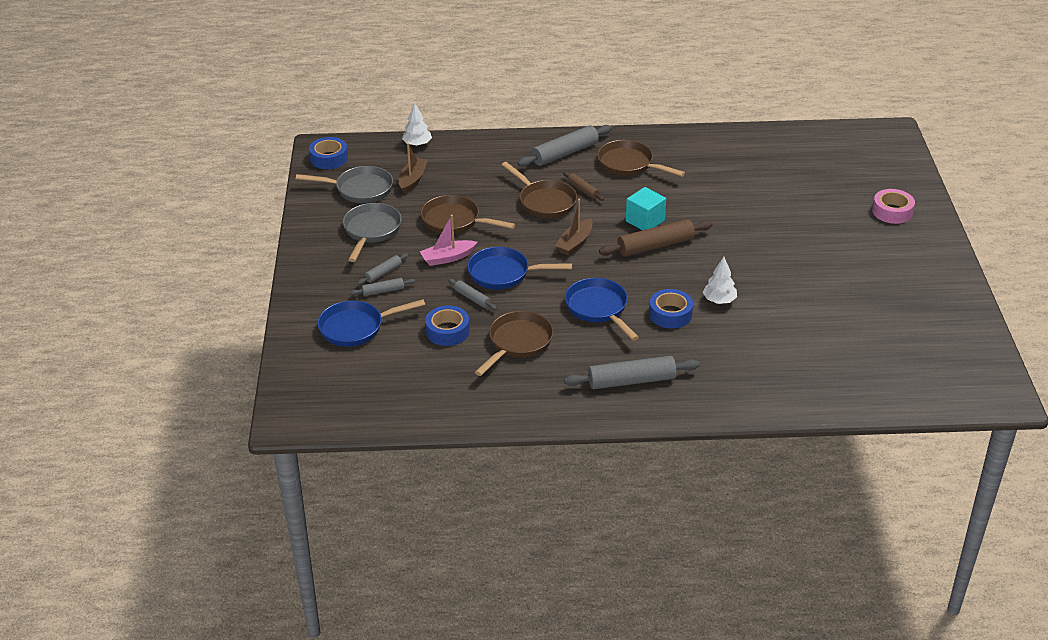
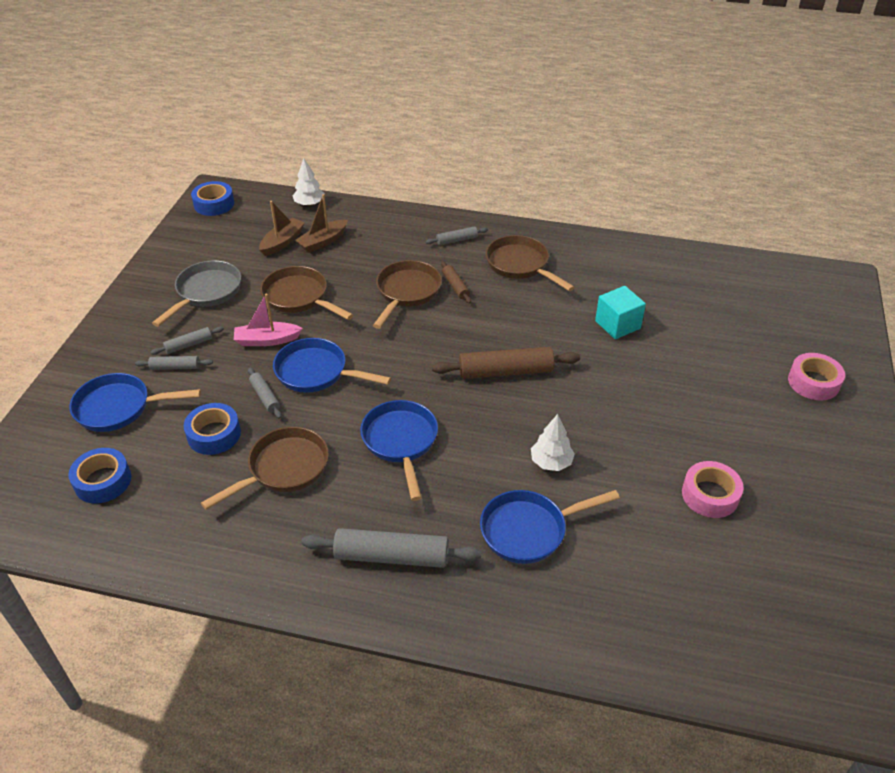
camera: 15 degrees right, 5 degrees up
grey pan [296,166,393,203] -> none
brown pan [501,162,577,218] -> brown pan turned 135 degrees counterclockwise [373,260,442,329]
grey rolling pin [518,125,612,167] -> grey rolling pin [426,226,488,245], size x0.52
brown boat [555,198,593,256] -> brown boat moved to [295,194,348,253]
turquoise cube [626,187,666,230] -> turquoise cube moved to [595,286,646,339]
blue tape [649,289,693,329] -> blue tape moved to [68,448,131,503]
none -> blue pan [480,490,620,564]
none -> pink tape [682,461,744,518]

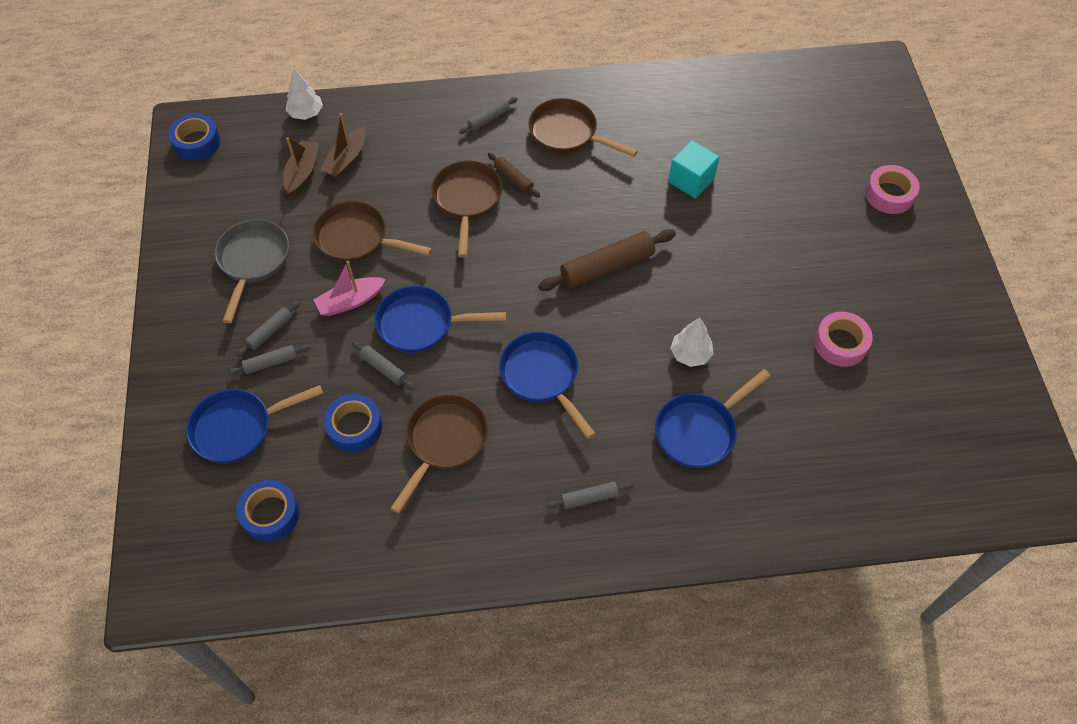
camera: 20 degrees left, 15 degrees up
grey rolling pin [302,528,482,568] -> grey rolling pin [546,482,633,509], size x0.52

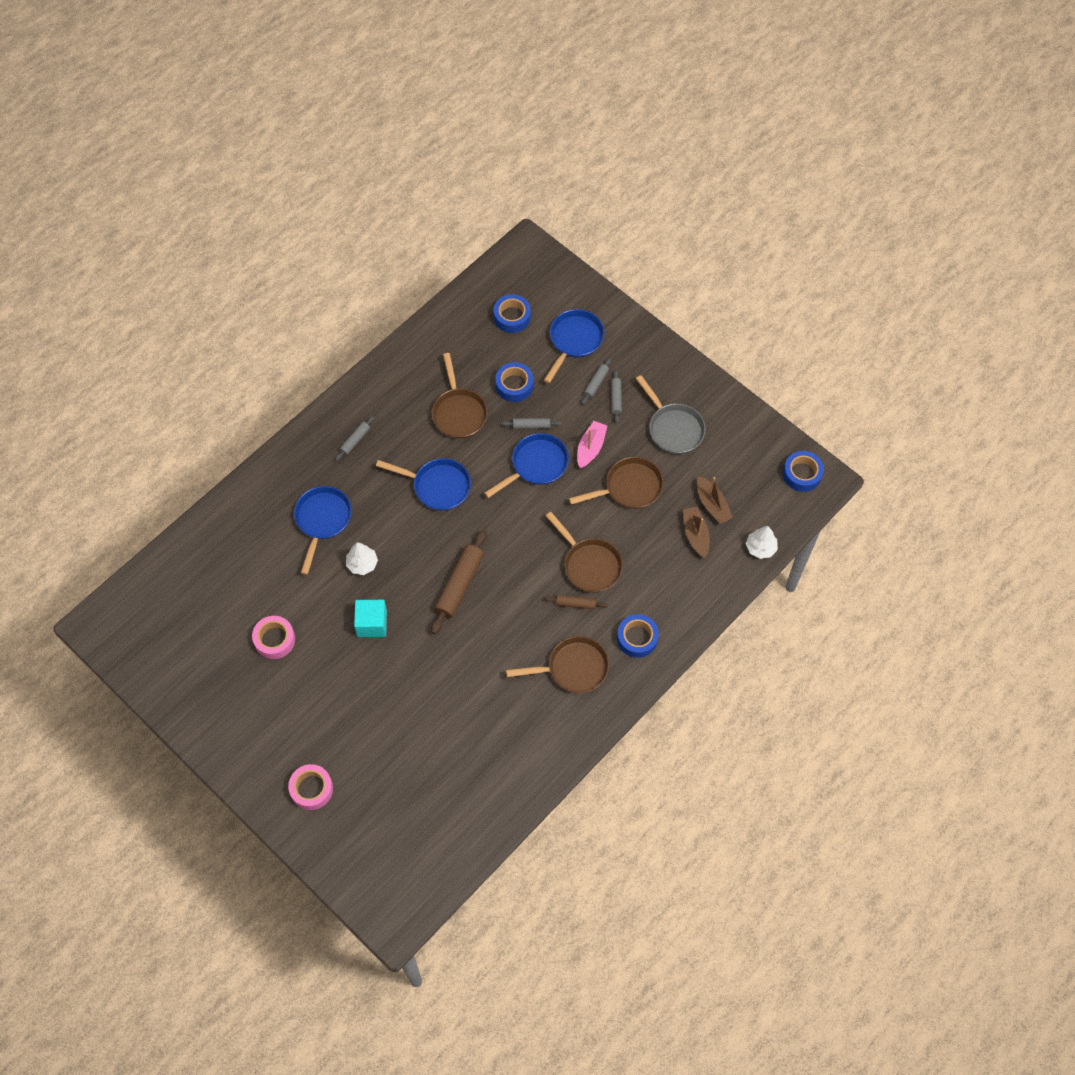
camera: 140 degrees right, 5 degrees up
grey rolling pin [459,97,518,134] -> blue tape [617,614,659,658]
turquoise cube [668,140,720,198] -> turquoise cube moved to [354,600,387,637]

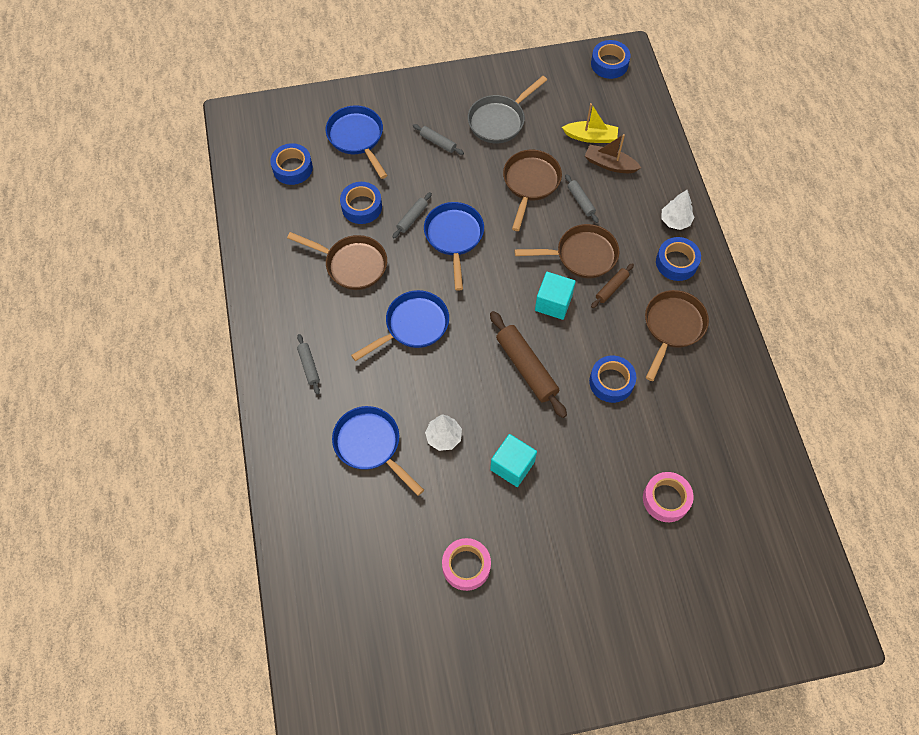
camera: 55 degrees left, 0 degrees up
pink tape [288,764,333,810] -> pink tape moved to [643,472,694,522]
pink boat [577,421,607,468] -> none
grey rolling pin [582,358,611,404] -> grey rolling pin moved to [565,174,599,223]
grey pan [636,375,706,454] -> grey pan turned 135 degrees clockwise [468,76,547,143]
brown boat [697,476,733,524] -> yellow boat [562,103,618,143]
white tree [746,526,778,559] -> white tree moved to [661,190,694,230]
none -> turquoise cube [535,272,576,320]
none -> blue tape [589,356,636,403]

